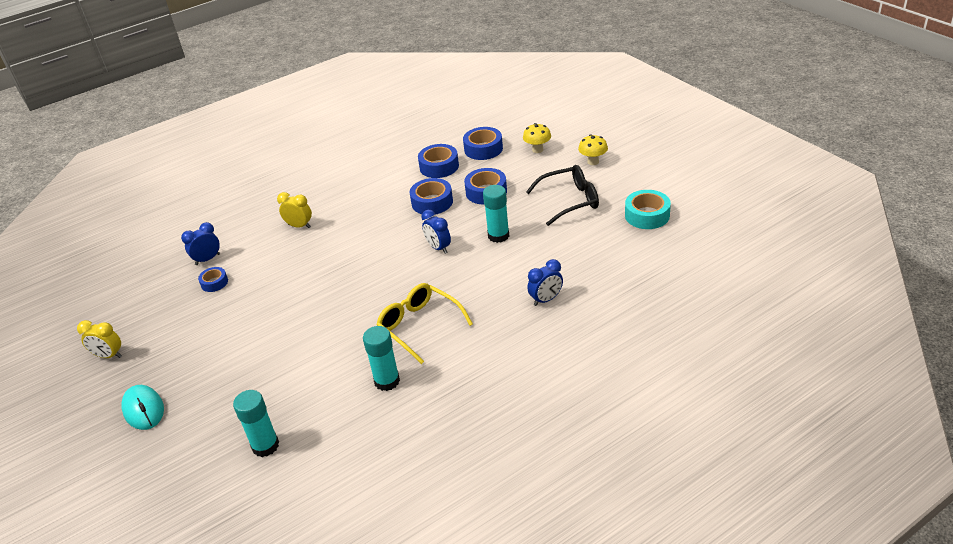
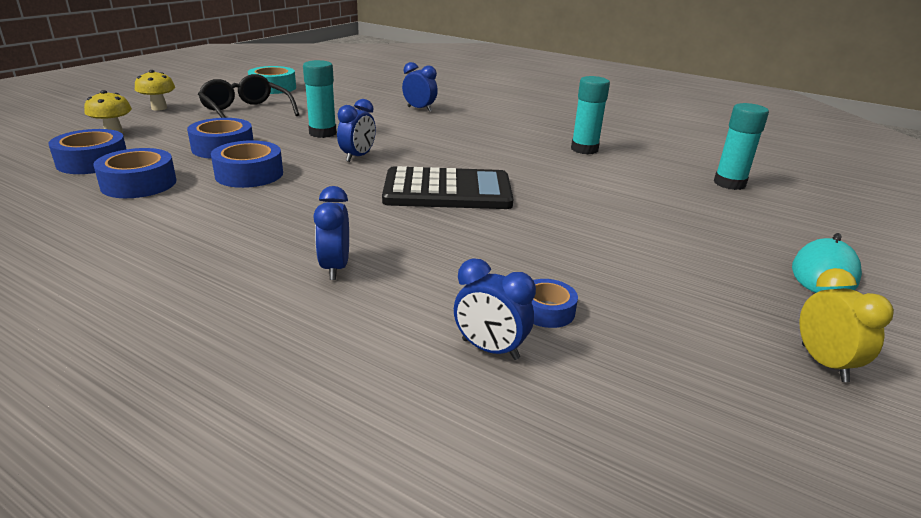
camera: 120 degrees left, 10 degrees down
yellow clock [277,192,312,228] -> blue clock [313,186,349,280]
yellow glasses [376,283,473,364] -> none
none -> black calculator [382,166,513,209]

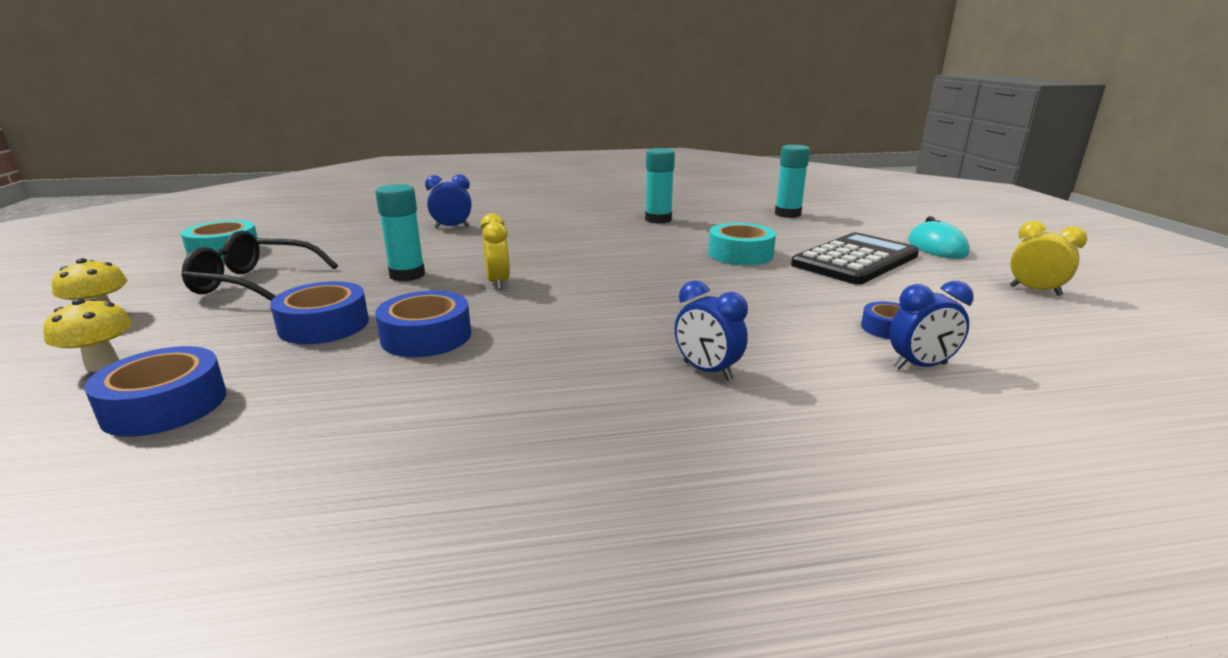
camera: 40 degrees left, 5 degrees down
blue tape [93,148,177,198] -> none
blue clock [337,99,376,162] -> yellow clock [480,213,510,290]
black calculator [382,166,513,209] -> black calculator moved to [791,232,919,285]
none -> turquoise tape [708,223,776,265]

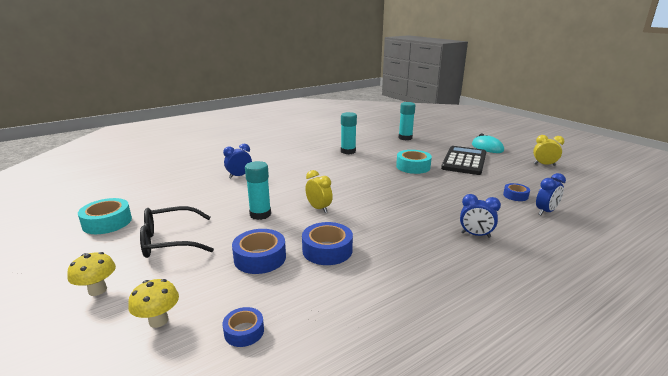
camera: 25 degrees left, 0 degrees up
blue tape [84,346,226,437] -> blue tape [222,307,264,347], size x0.60

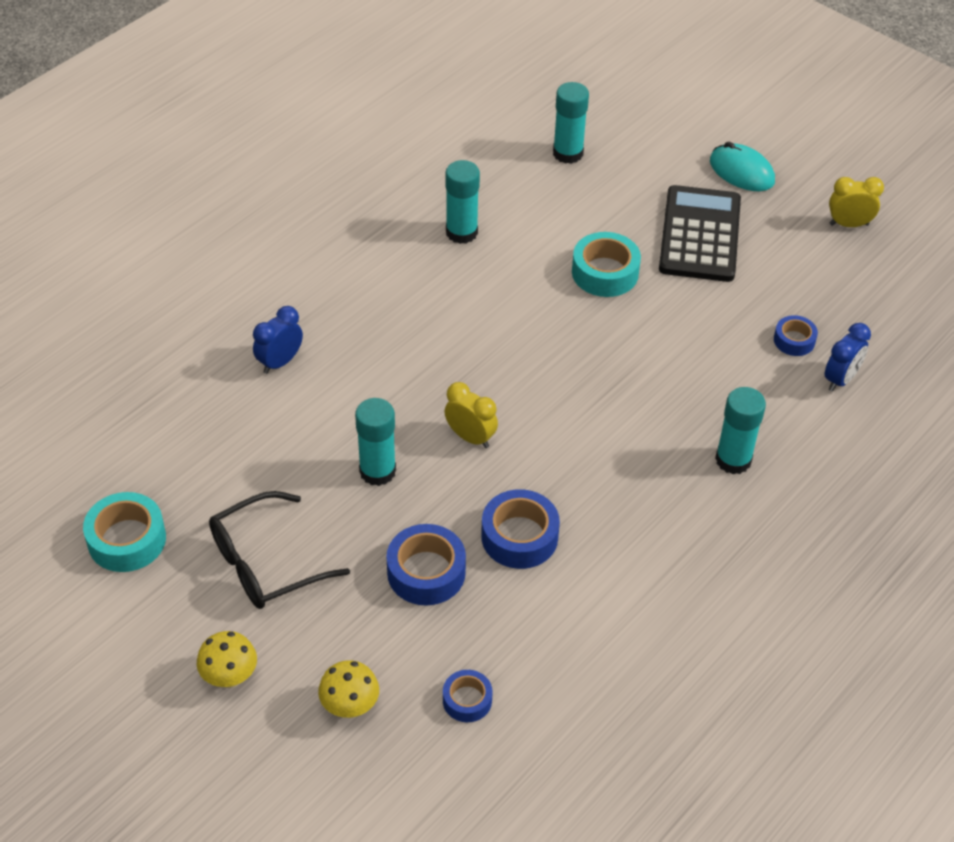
camera: 15 degrees left, 25 degrees up
blue clock [460,194,501,238] -> turquoise glue stick [715,387,766,474]

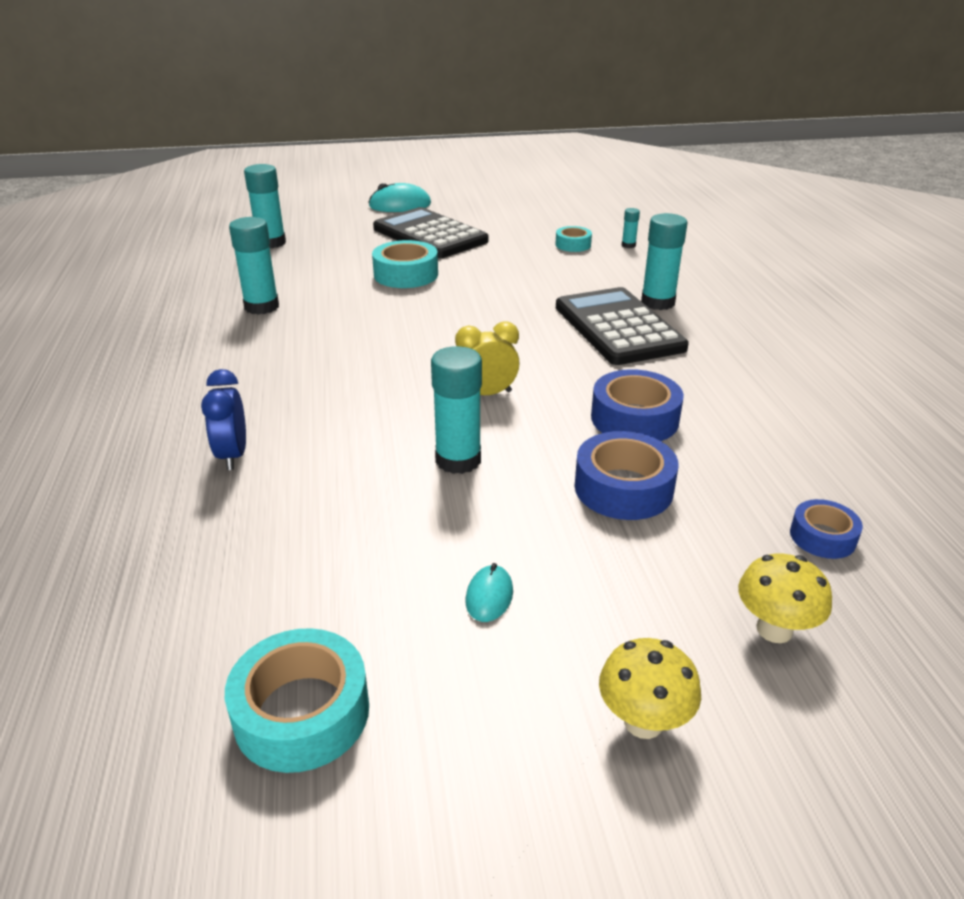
camera: 50 degrees left, 15 degrees down
black glasses [209,491,350,609] -> turquoise mouse [466,563,513,622]
blue tape [774,315,818,356] -> turquoise tape [555,226,592,252]
blue clock [825,323,871,392] -> turquoise glue stick [622,208,640,248]
yellow clock [829,177,884,227] -> none
none -> black calculator [556,287,689,365]

